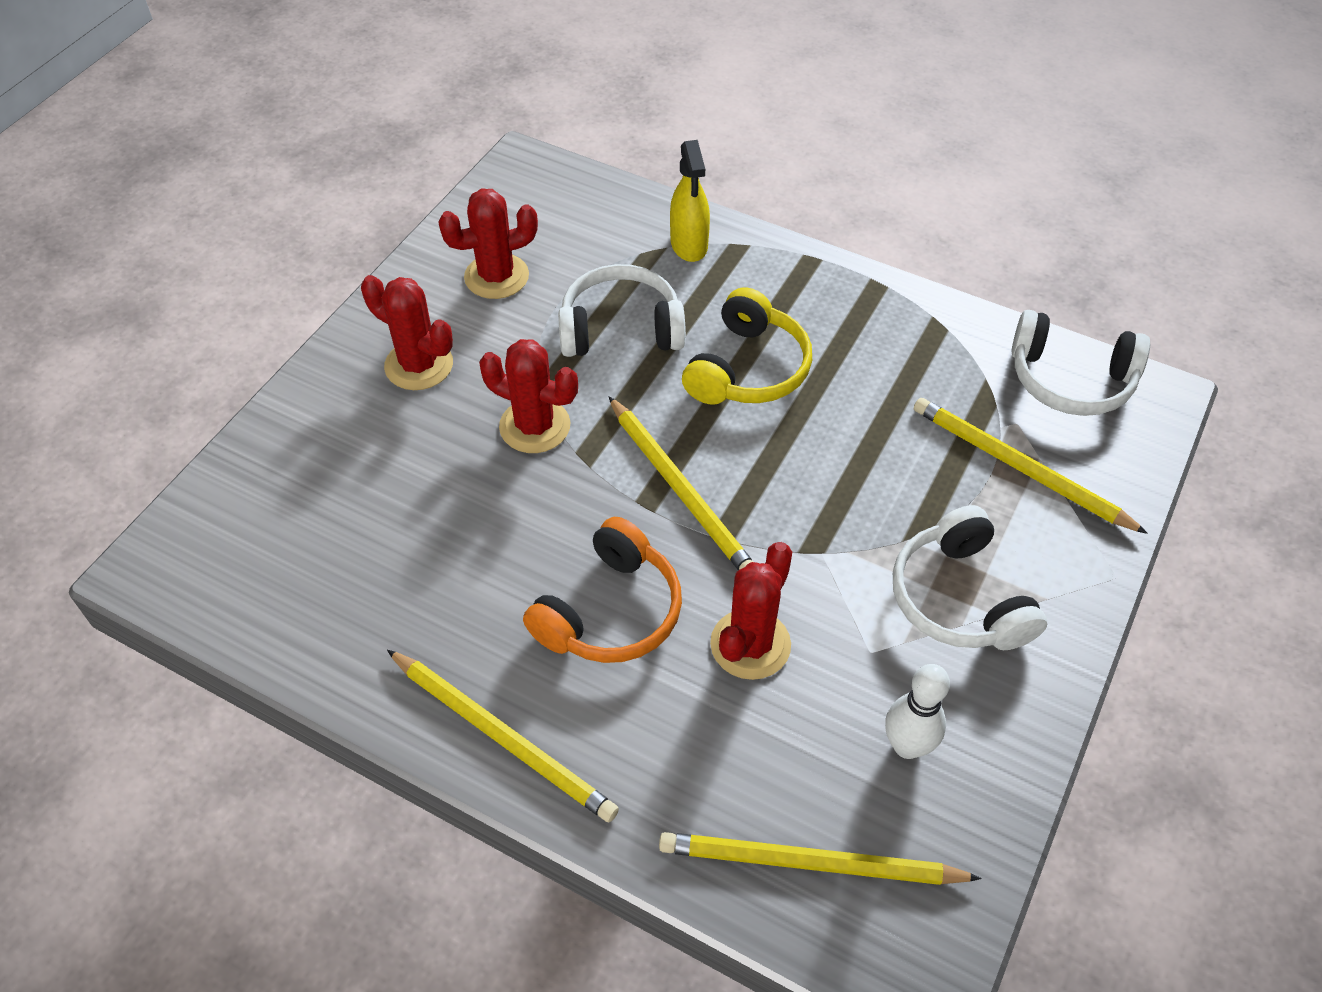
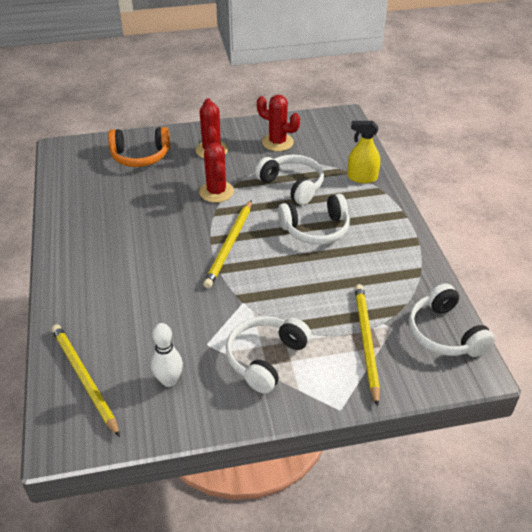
camera: 50 degrees right, 10 degrees down
yellow pencil [387,650,619,822] -> none
orange headphones [523,517,682,663] -> orange headphones moved to [108,127,170,167]
yellow spray bottle [670,140,710,262] -> yellow spray bottle turned 60 degrees clockwise [347,121,380,183]
yellow headphones [682,287,812,405] -> white headphones [278,194,350,245]
red cactus [710,542,792,680] -> none

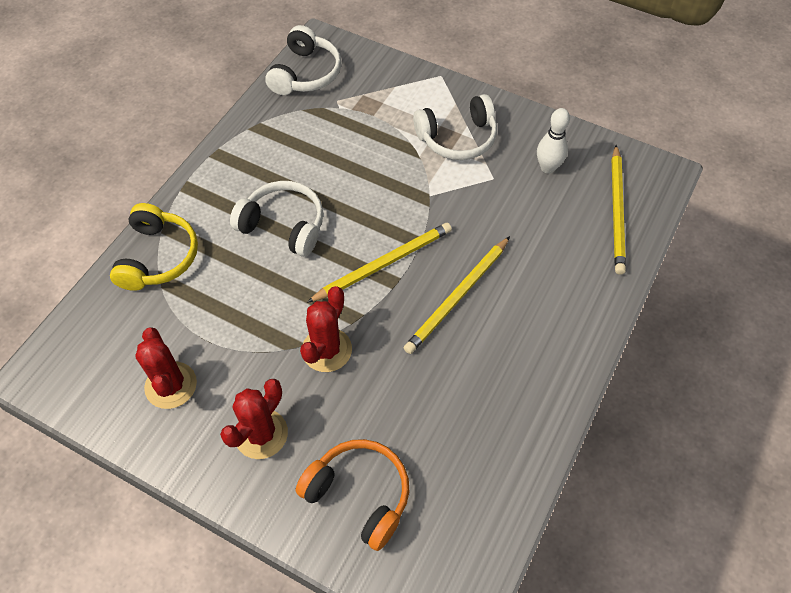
camera: 140 degrees left, 15 degrees up
white headphones [255,155,324,205] -> none
yellow spray bottle [347,121,380,183] -> yellow headphones [110,203,198,291]
yellow pencil [355,284,380,407] -> yellow pencil moved to [404,236,510,354]

